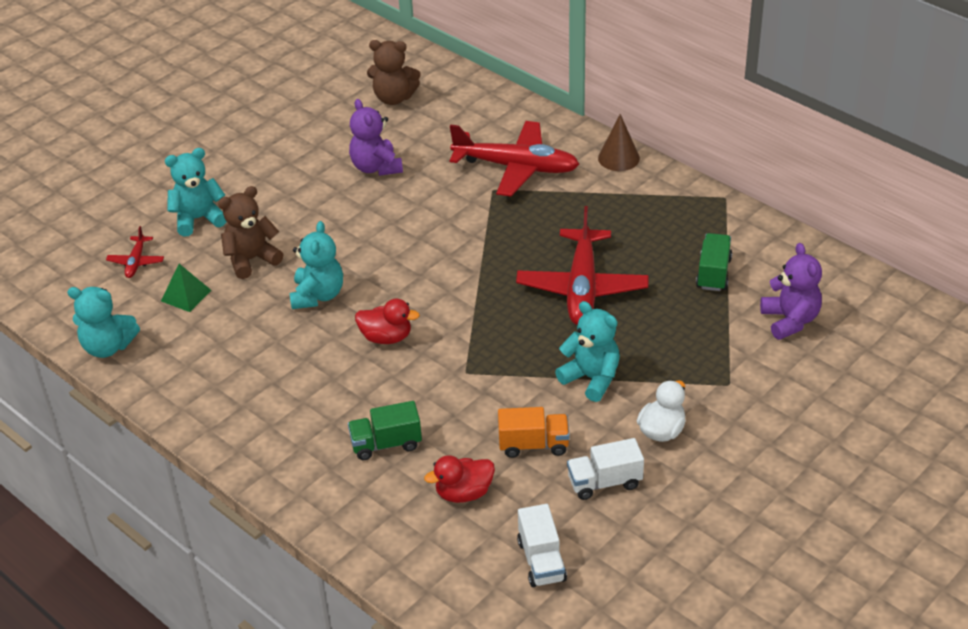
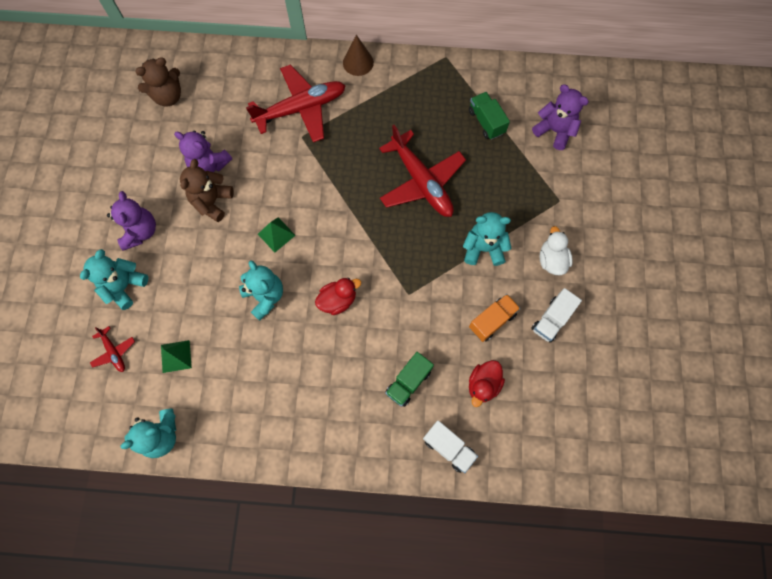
camera: 40 degrees left, 30 degrees up
brown teddy bear [218,186,283,279] -> brown teddy bear moved to [180,159,234,222]
white truck [517,504,567,587] -> white truck moved to [423,421,478,473]
none -> purple teddy bear [107,191,156,251]
none -> green pyramid [258,217,296,252]

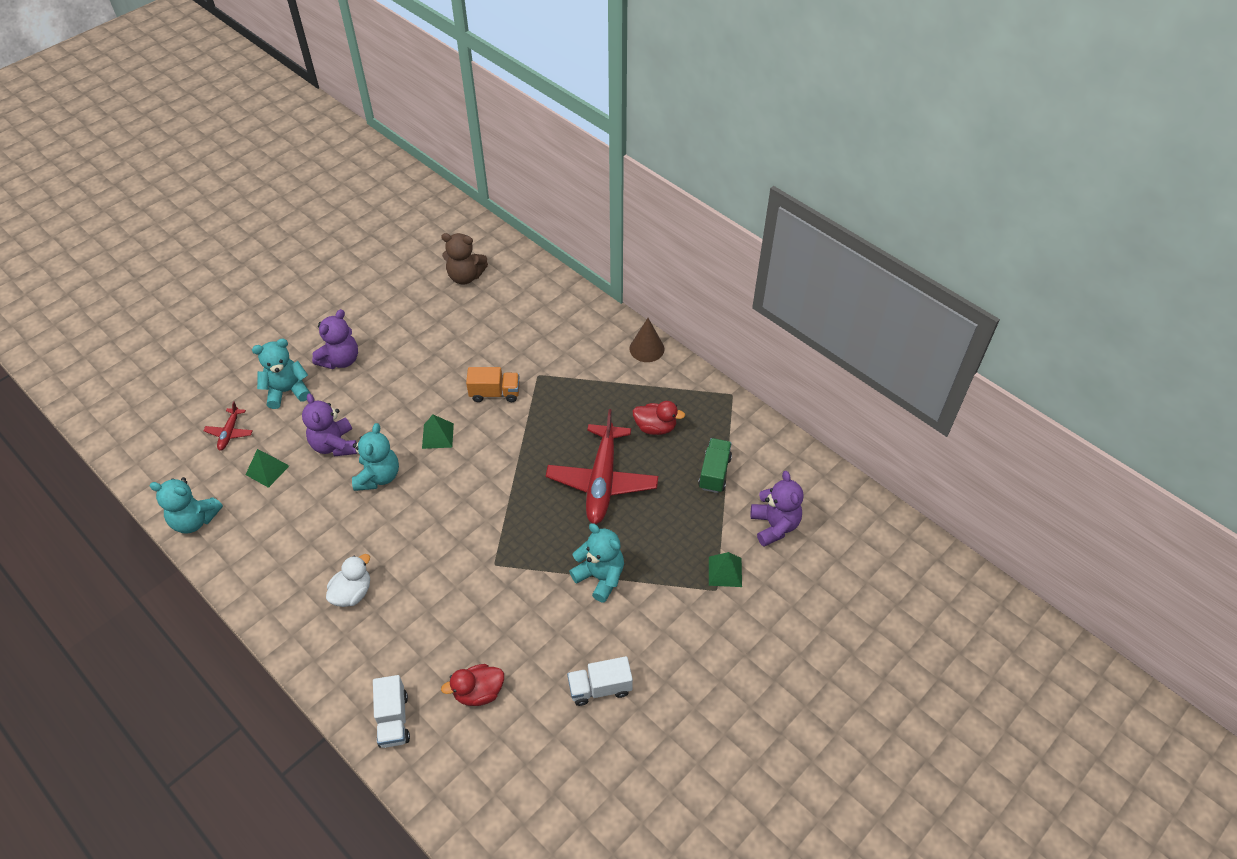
camera: 40 degrees right, 20 degrees down
purple teddy bear [174,130,232,172] -> purple teddy bear moved to [302,393,357,456]
brown teddy bear [180,159,234,222] -> none
red plane [246,64,346,143] -> none
red duck [315,278,361,315] -> red duck moved to [633,401,685,435]
green truck [385,352,434,407] -> none
orange truck [469,294,520,342] -> orange truck moved to [466,367,520,402]
white duck [539,226,573,275] -> white duck moved to [326,554,370,607]
none -> green pyramid [709,552,742,587]

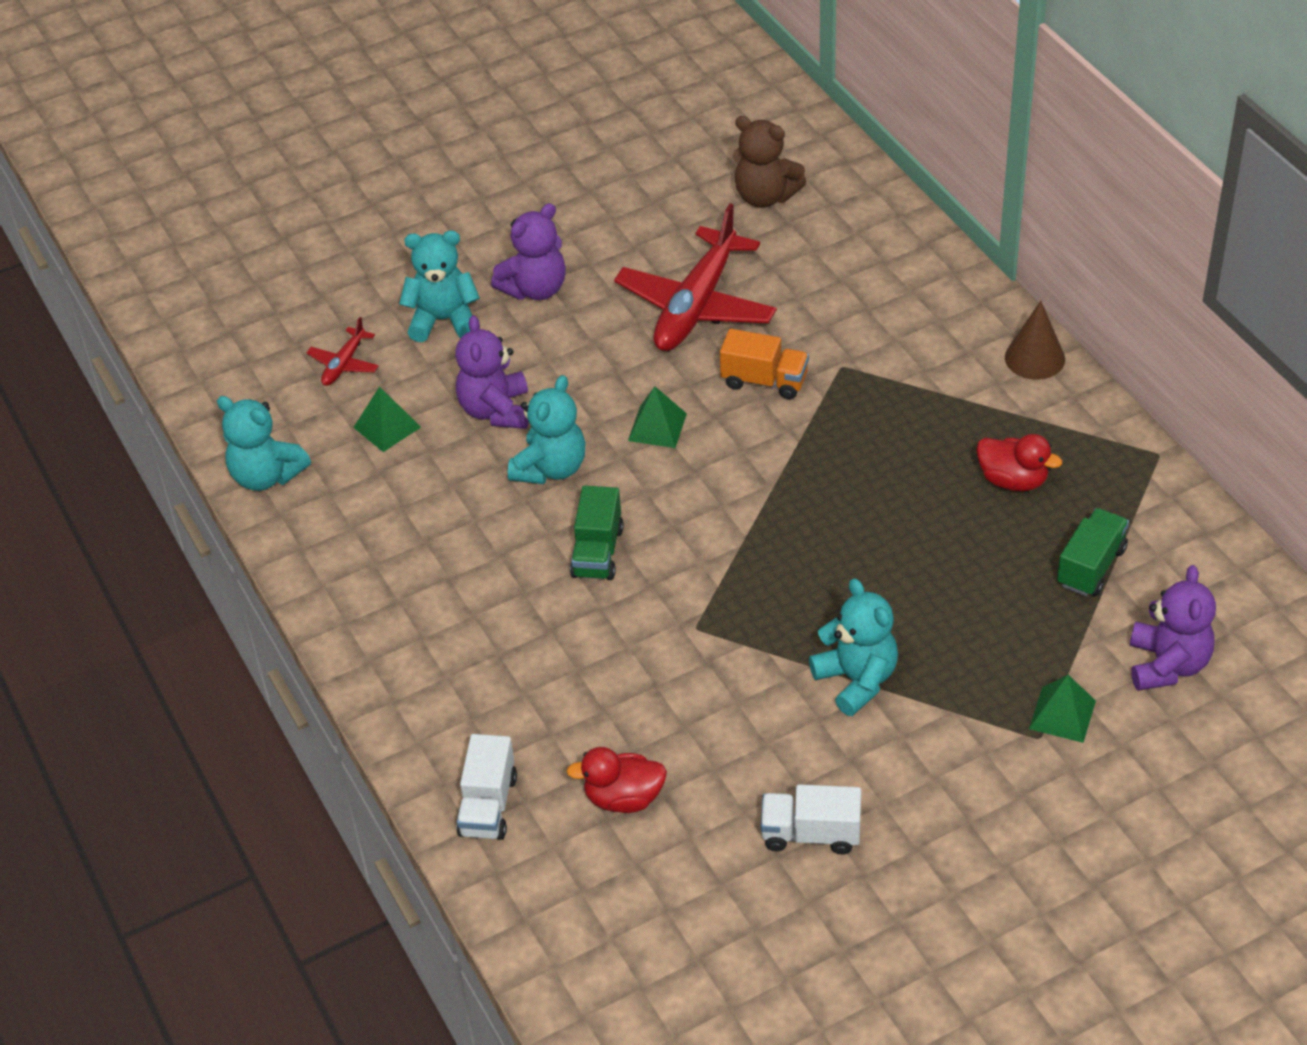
camera: 20 degrees right, 5 degrees down
white duck [326,554,370,607] -> none
red plane [546,409,658,524] -> red plane moved to [614,203,777,351]
none -> green truck [570,486,624,580]

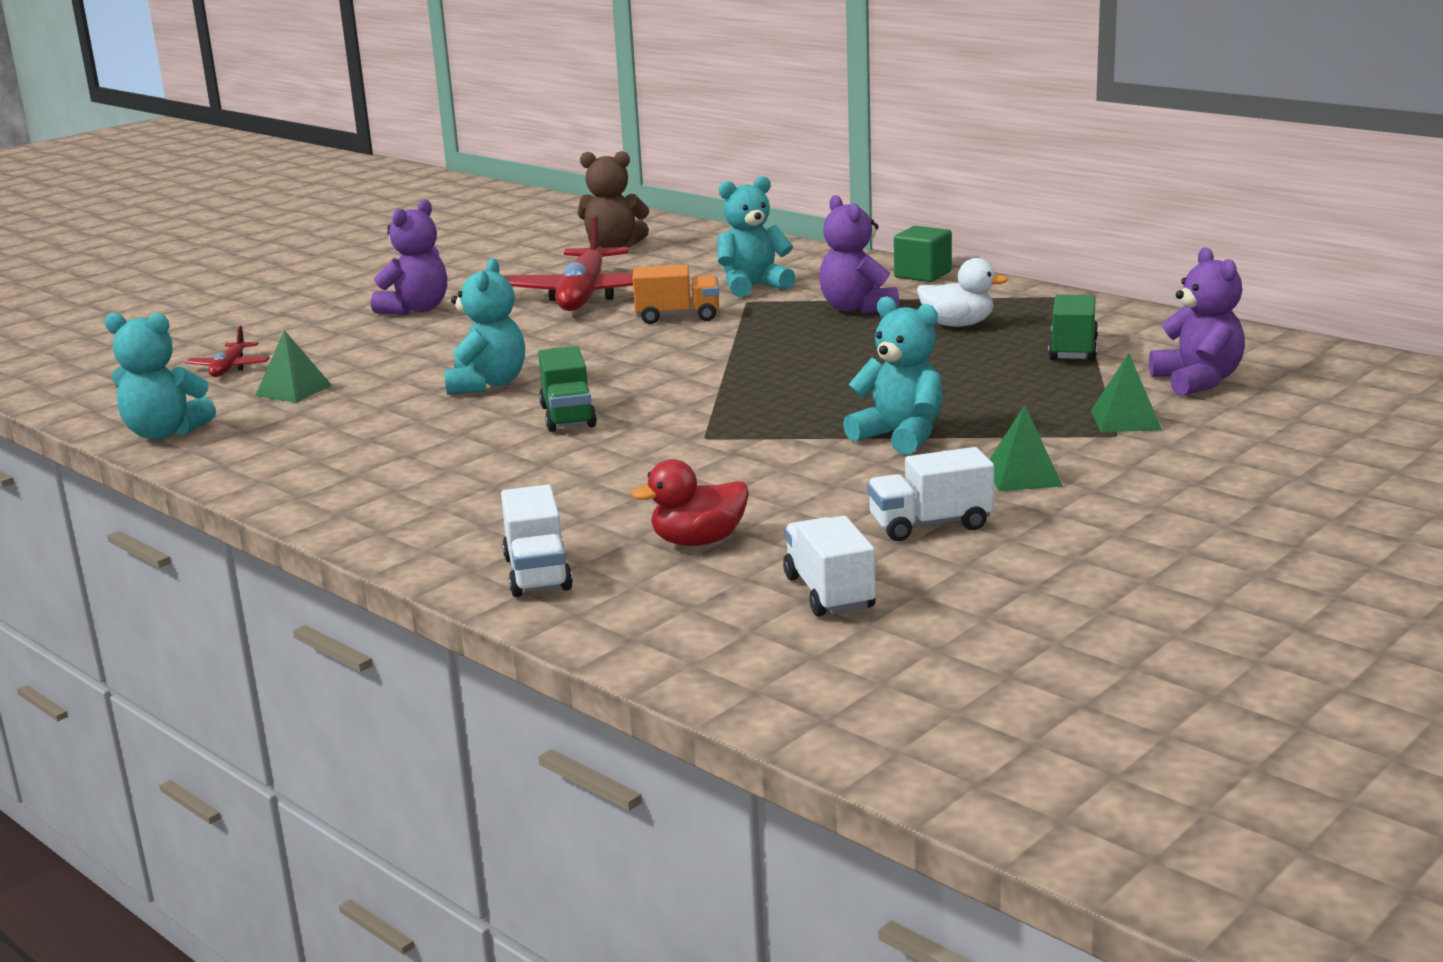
camera: 20 degrees left, 25 degrees down
turquoise teddy bear [399,230,480,342] -> turquoise teddy bear moved to [717,176,795,297]
purple teddy bear [455,315,529,429] -> purple teddy bear moved to [819,195,899,314]
green pyramid [628,386,687,448] -> green pyramid moved to [989,405,1063,491]
red duck [976,434,1062,492] -> white duck [917,258,1008,327]
brown cone [1005,301,1065,380] -> green cube [894,226,952,282]
none -> white truck [783,516,876,617]

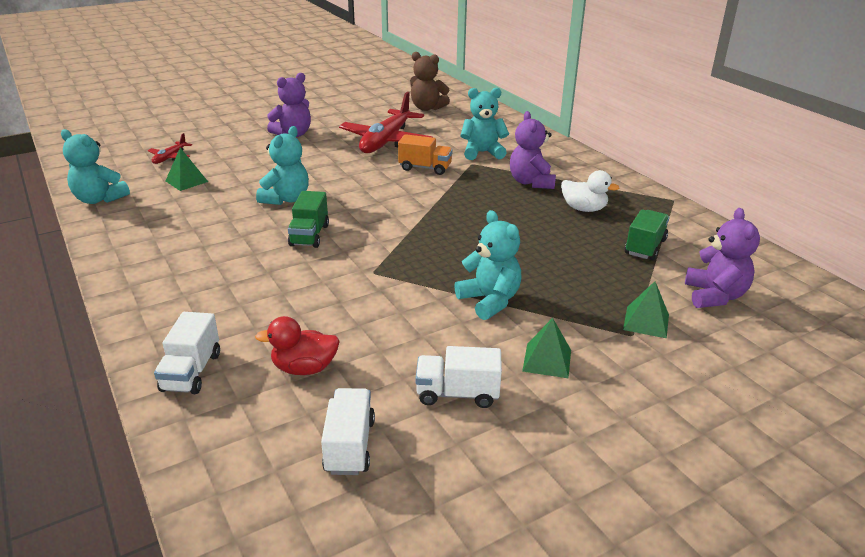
camera: 15 degrees right, 10 degrees up
green cube [894,226,952,282] -> none

